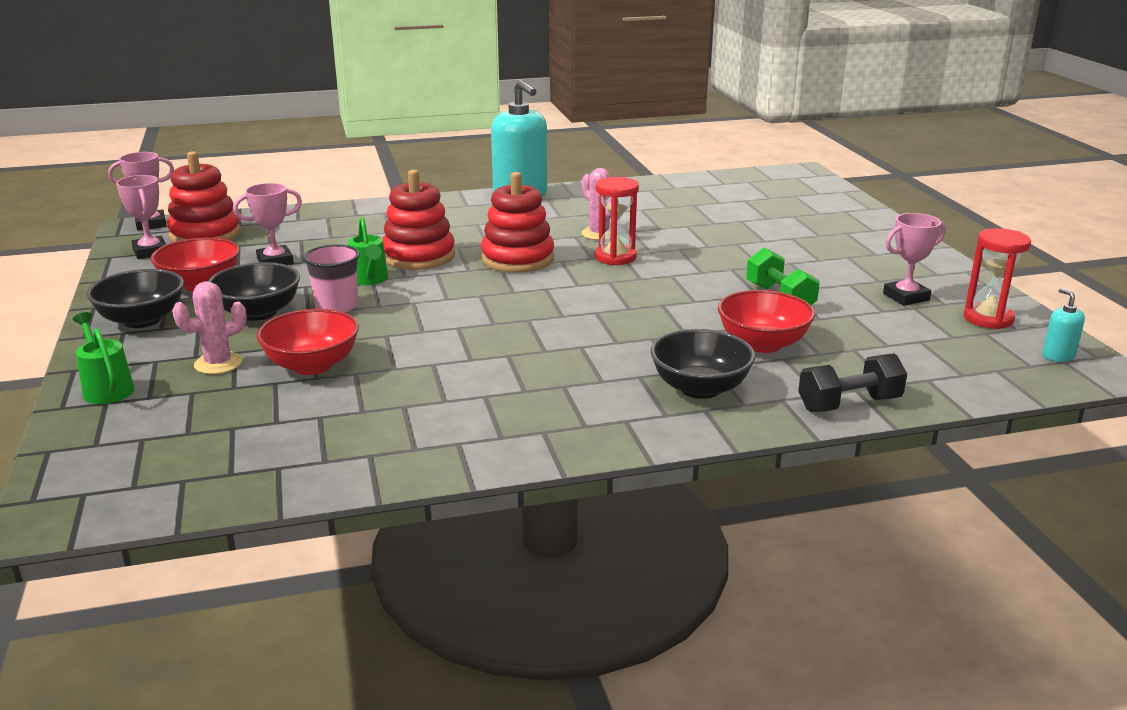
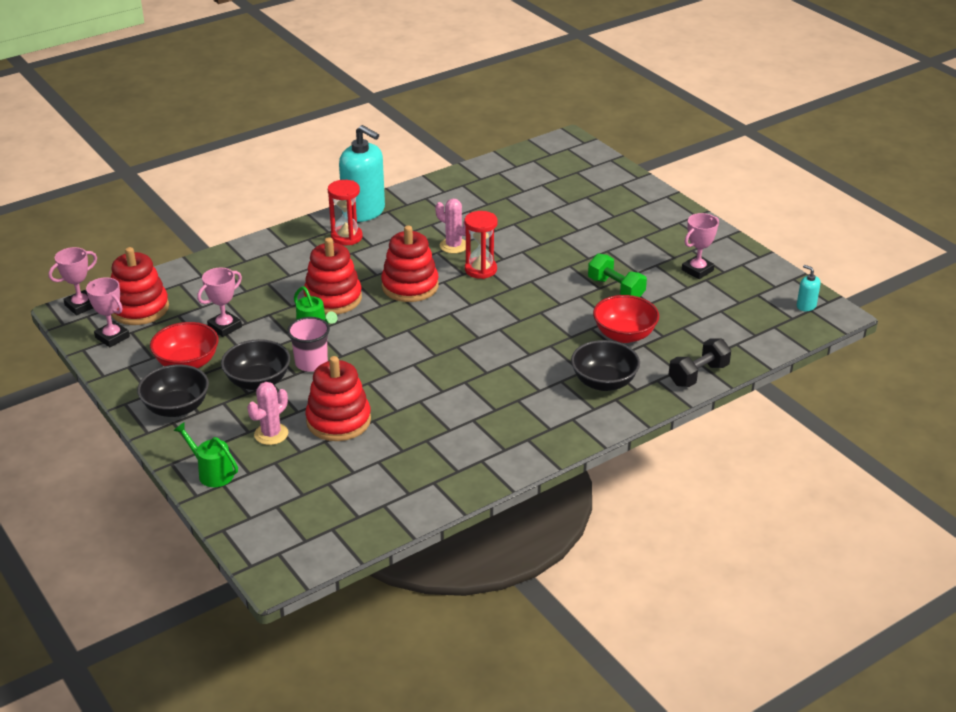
camera: 20 degrees left, 10 degrees up
red bowl [257,309,359,375] -> red stacking toy [305,356,371,441]
red hourglass [964,228,1031,329] -> red hourglass moved to [328,180,362,245]

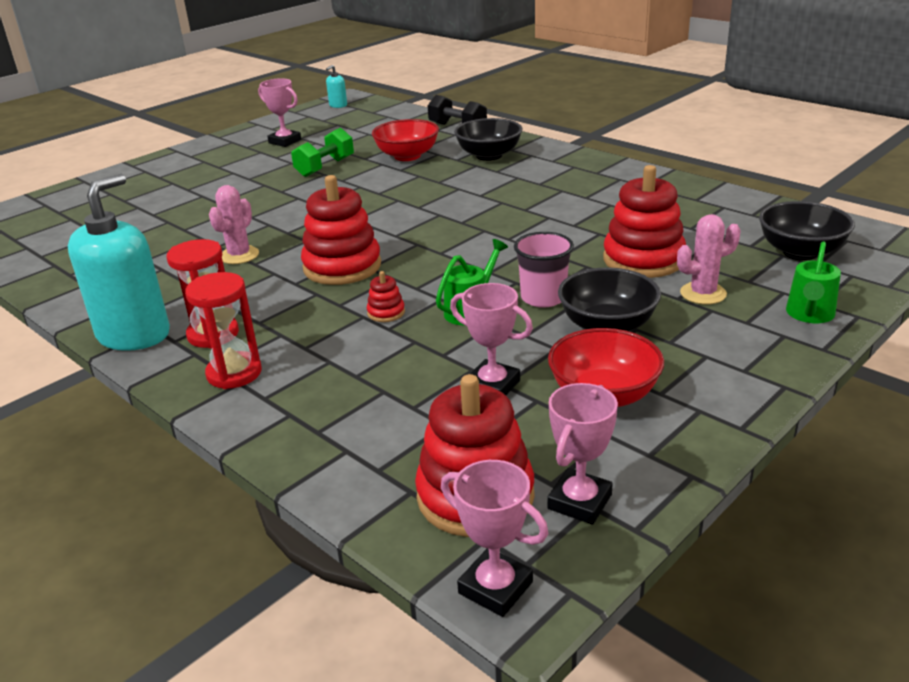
camera: 100 degrees left, 5 degrees down
black bowl [137,365,209,417] -> black bowl moved to [759,201,855,260]
pink cactus [247,382,288,445] -> pink cactus turned 45 degrees counterclockwise [677,214,741,304]
red stacking toy [303,237,362,315] -> red stacking toy [367,271,405,322], size x0.44
red hourglass [464,211,498,279] -> red hourglass moved to [185,272,262,389]

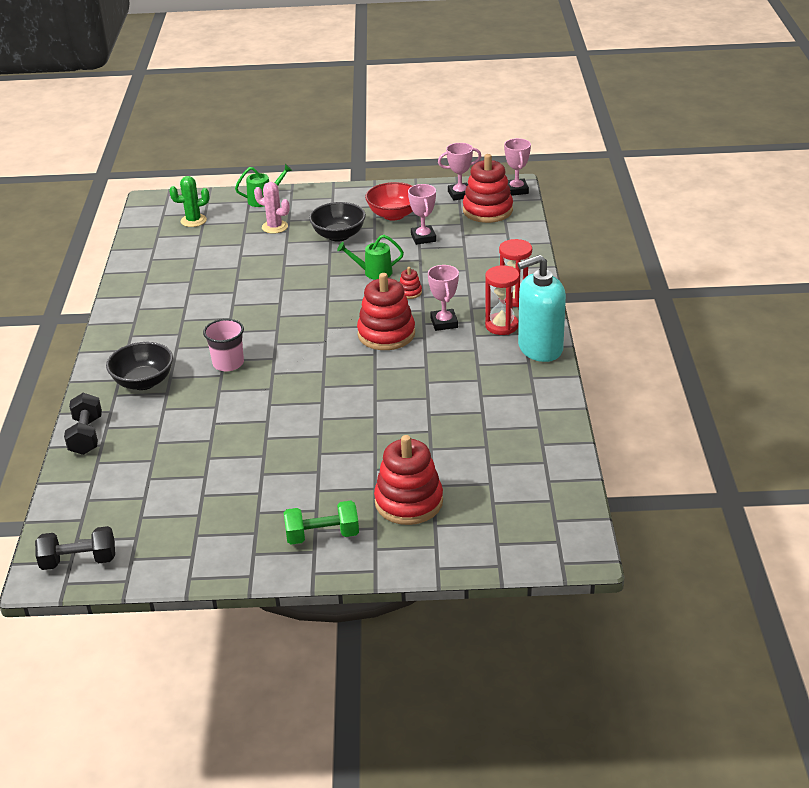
camera: 135 degrees left, 5 degrees up
pink cactus [209,185,259,264] -> none
pink trophy [258,78,301,147] -> pink trophy moved to [428,265,459,331]
green dumbbell [291,128,354,177] -> green dumbbell moved to [283,501,359,545]
turquoise soap dispenser [326,65,347,108] -> black dumbbell [35,526,115,570]
red bowl [372,119,439,161] -> none
pink cup [514,232,574,308] -> pink cup moved to [203,319,244,371]
red stacking toy [603,165,686,278] -> red stacking toy moved to [374,435,443,525]
black bowl [759,201,855,260] -> green cactus [169,176,209,227]

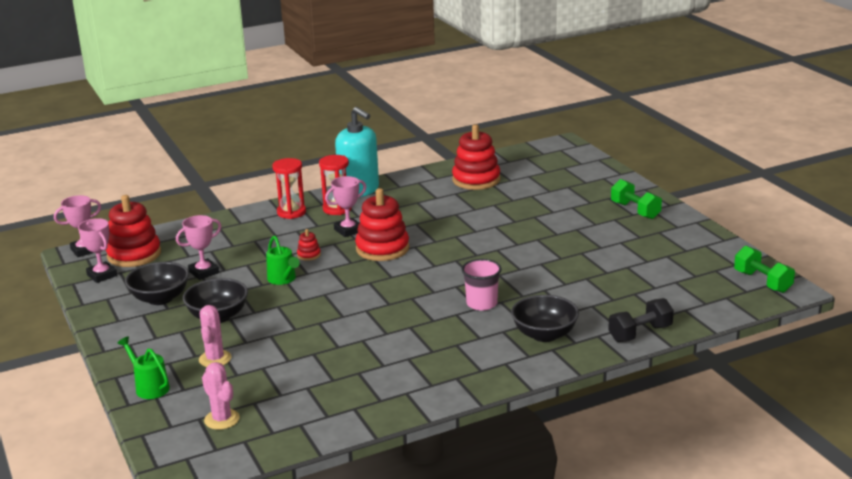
camera: 115 degrees left, 10 degrees down
black dumbbell [35,526,115,570] -> green dumbbell [734,246,795,293]
green cactus [169,176,209,227] -> pink cactus [202,362,240,430]
red bowl [365,182,413,221] -> black bowl [125,262,189,305]
red stacking toy [374,435,443,525] -> red stacking toy moved to [452,124,500,190]

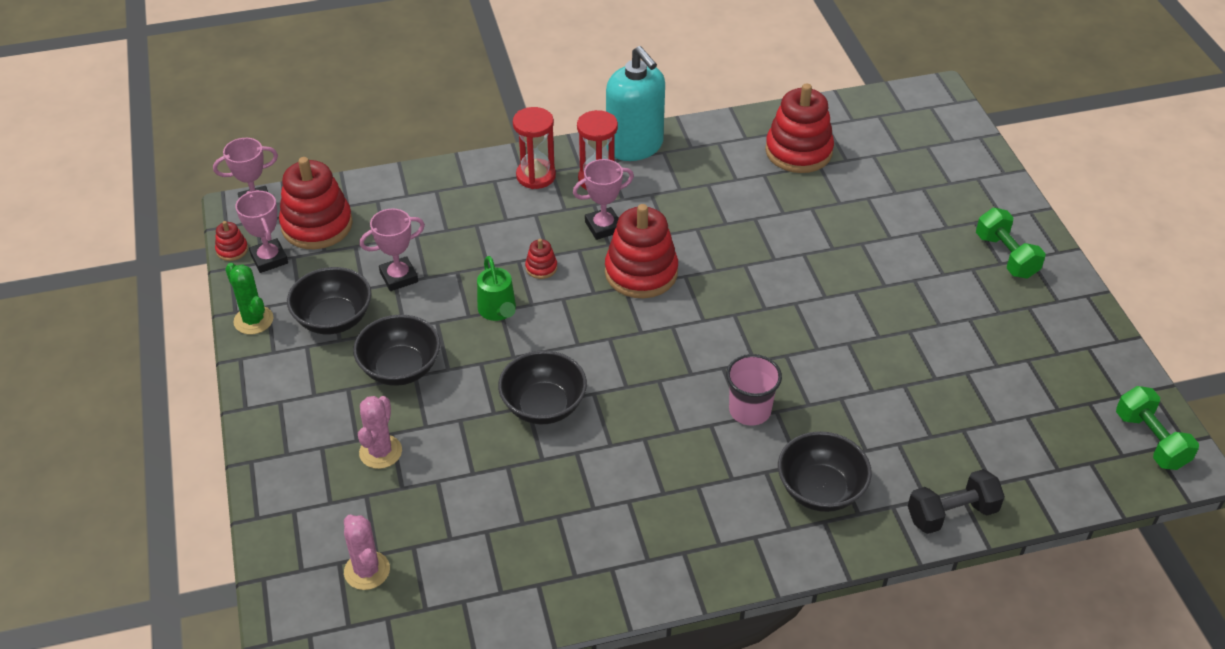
camera: 10 degrees right, 20 degrees up
green watering can [117,336,170,399] -> none
none -> red stacking toy [215,221,248,261]
none -> green cactus [225,263,273,334]
none -> black bowl [498,351,587,424]

